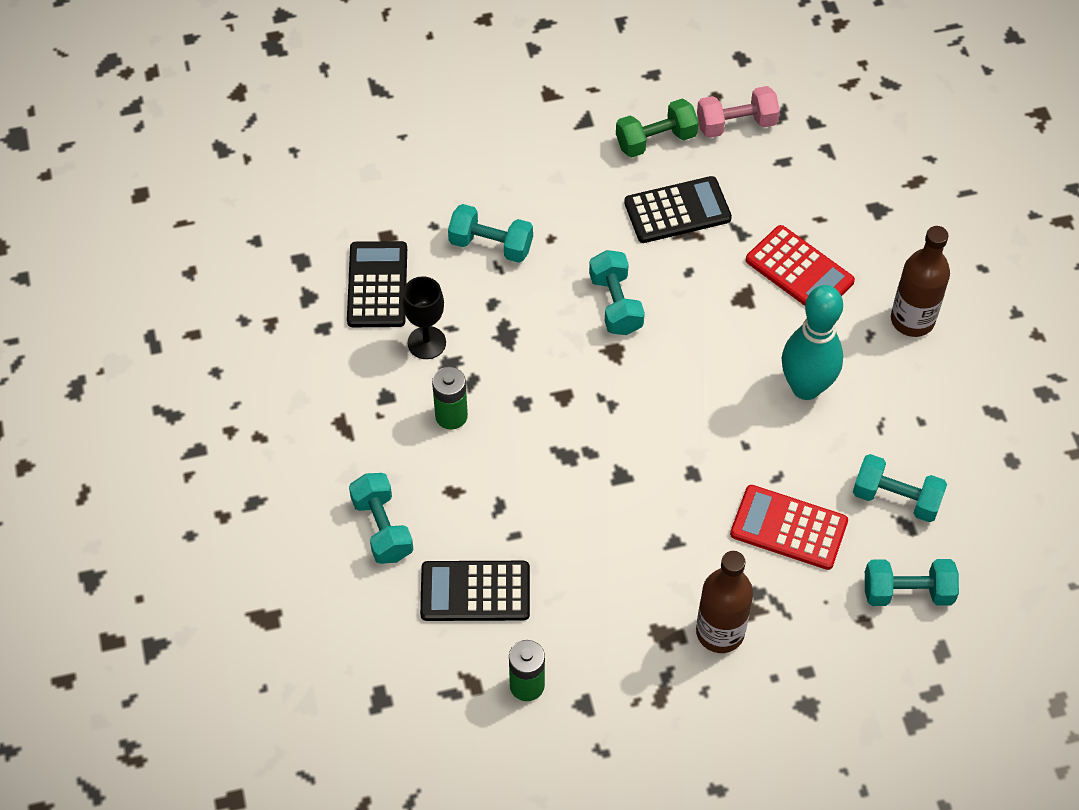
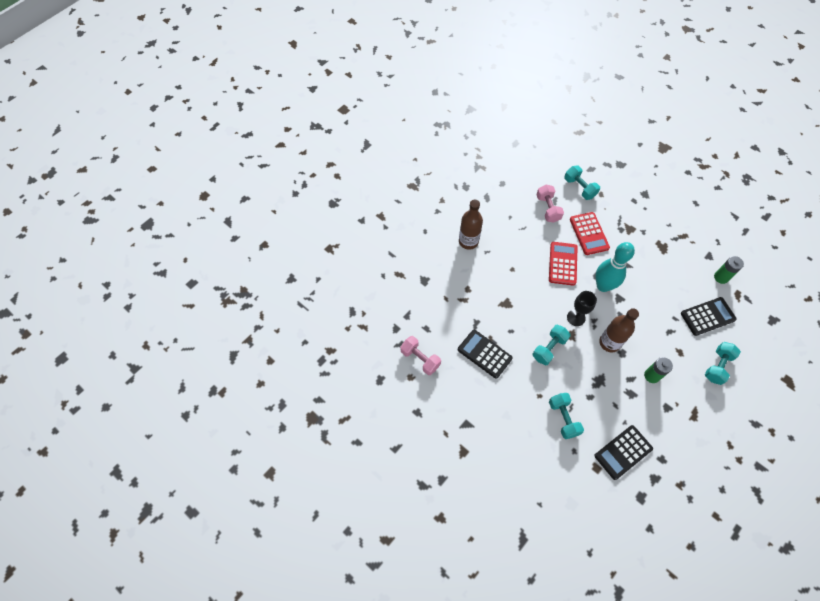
camera: 125 degrees left, 5 degrees up
black goblet [402,276,446,359] -> black goblet moved to [567,291,597,326]
black calculator [420,561,530,621] -> black calculator turned 75 degrees counterclockwise [681,297,737,336]
green dumbbell [616,99,699,157] -> none
brown bottle [696,551,753,653] -> brown bottle moved to [599,308,639,353]
red calculator [746,225,855,306] -> red calculator moved to [549,242,578,286]
turquoise bowling pin [782,285,843,400] -> turquoise bowling pin moved to [595,242,635,292]
turquoise dumbbell [853,454,947,522] -> pink dumbbell [536,185,564,223]

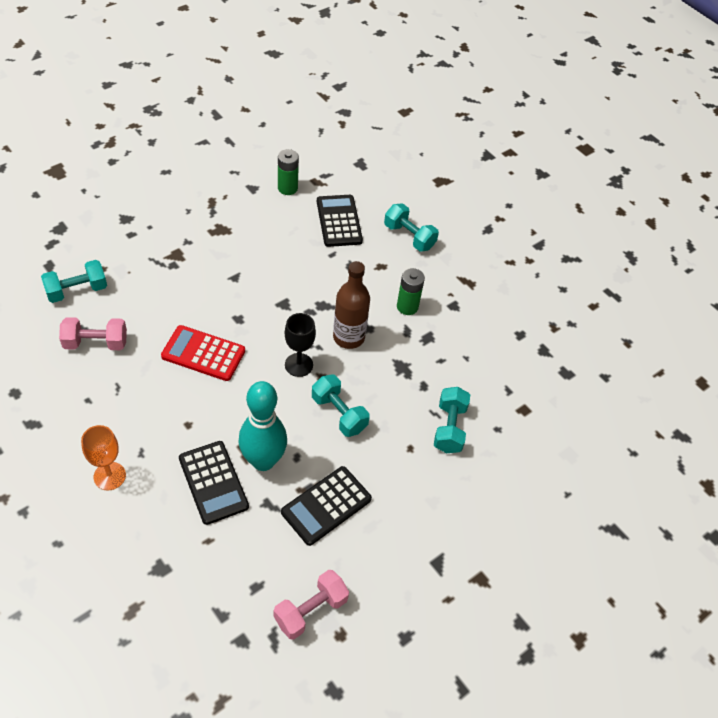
camera: 85 degrees left, 10 degrees down
brown bottle [459,200,483,250] -> orange goblet [81,425,126,491]
turquoise dumbbell [549,393,584,439] -> turquoise dumbbell turned 75 degrees counterclockwise [434,387,470,453]
red calculator [570,212,610,255] -> none
black calculator [594,425,653,480] -> black calculator moved to [179,441,249,525]
turquoise bowling pin [595,242,635,292] -> turquoise bowling pin moved to [239,381,287,471]

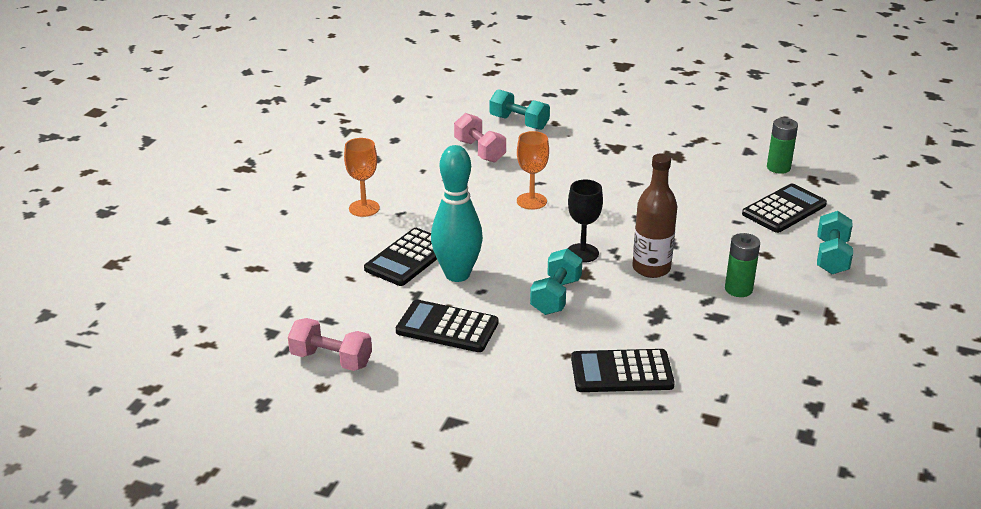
camera: 65 degrees right, 20 degrees down
red calculator [161,325,245,381] -> orange goblet [517,131,549,210]
turquoise dumbbell [434,387,470,453] -> black calculator [571,349,675,392]

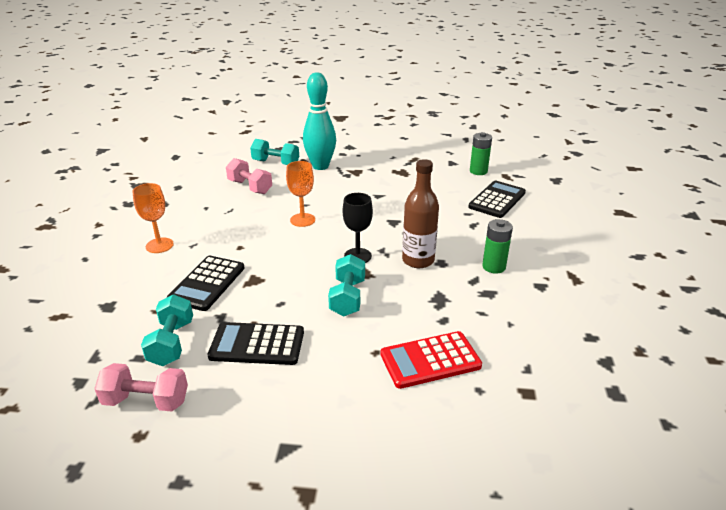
camera: 15 degrees left, 0 degrees up
turquoise bowling pin [431,145,483,282] -> turquoise bowling pin moved to [303,72,336,170]
black calculator [571,349,675,392] -> red calculator [381,331,482,389]
turquoise dumbbell [817,211,853,274] -> turquoise dumbbell moved to [141,294,193,366]

